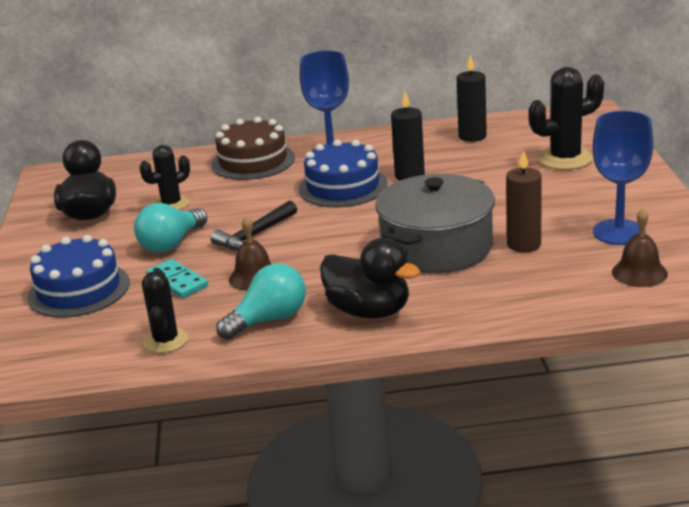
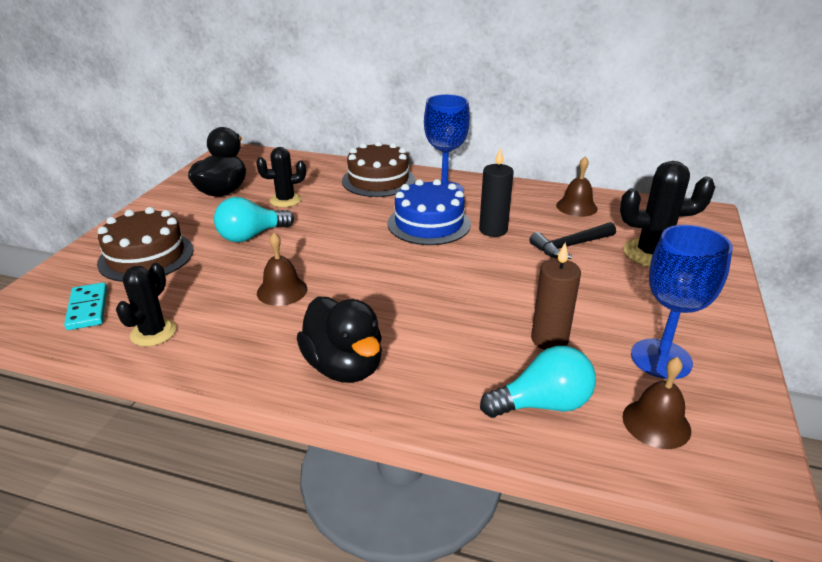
camera: 20 degrees right, 5 degrees up
blue cake [27,235,130,318] -> brown cake [97,207,194,282]
turquoise domino [146,259,208,298] -> turquoise domino moved to [64,282,107,330]
black hammer [210,200,297,251] -> black hammer moved to [529,222,616,259]
turquoise light bulb [216,263,306,340] -> turquoise light bulb moved to [480,346,596,418]
grey pot [375,174,495,273] -> none
black candle [457,55,487,142] -> brown bell [556,156,598,217]

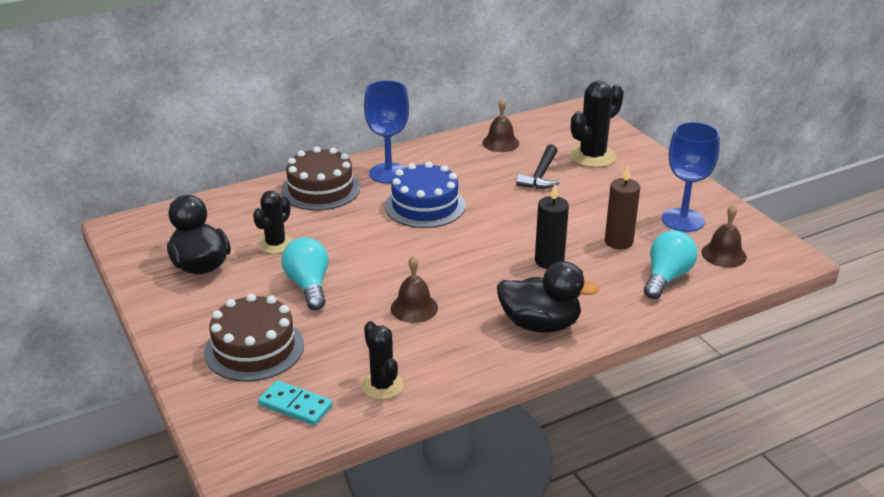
camera: 45 degrees left, 0 degrees up
turquoise light bulb [214,197,294,242] -> turquoise light bulb turned 150 degrees clockwise [281,237,328,310]
black candle [479,147,514,237] -> black candle moved to [535,184,569,269]

